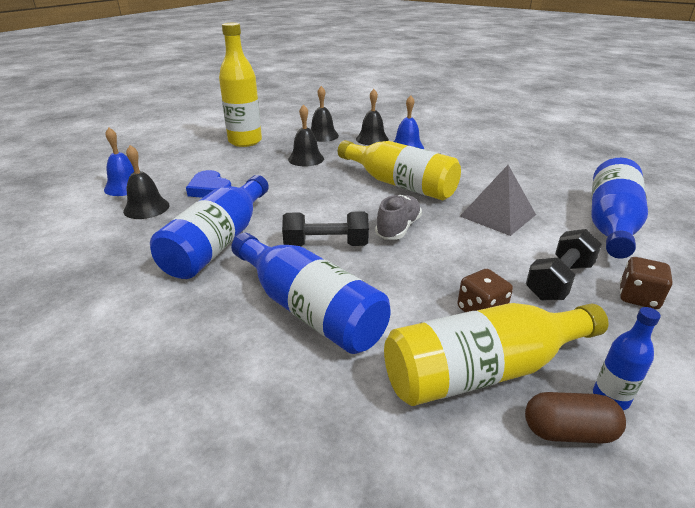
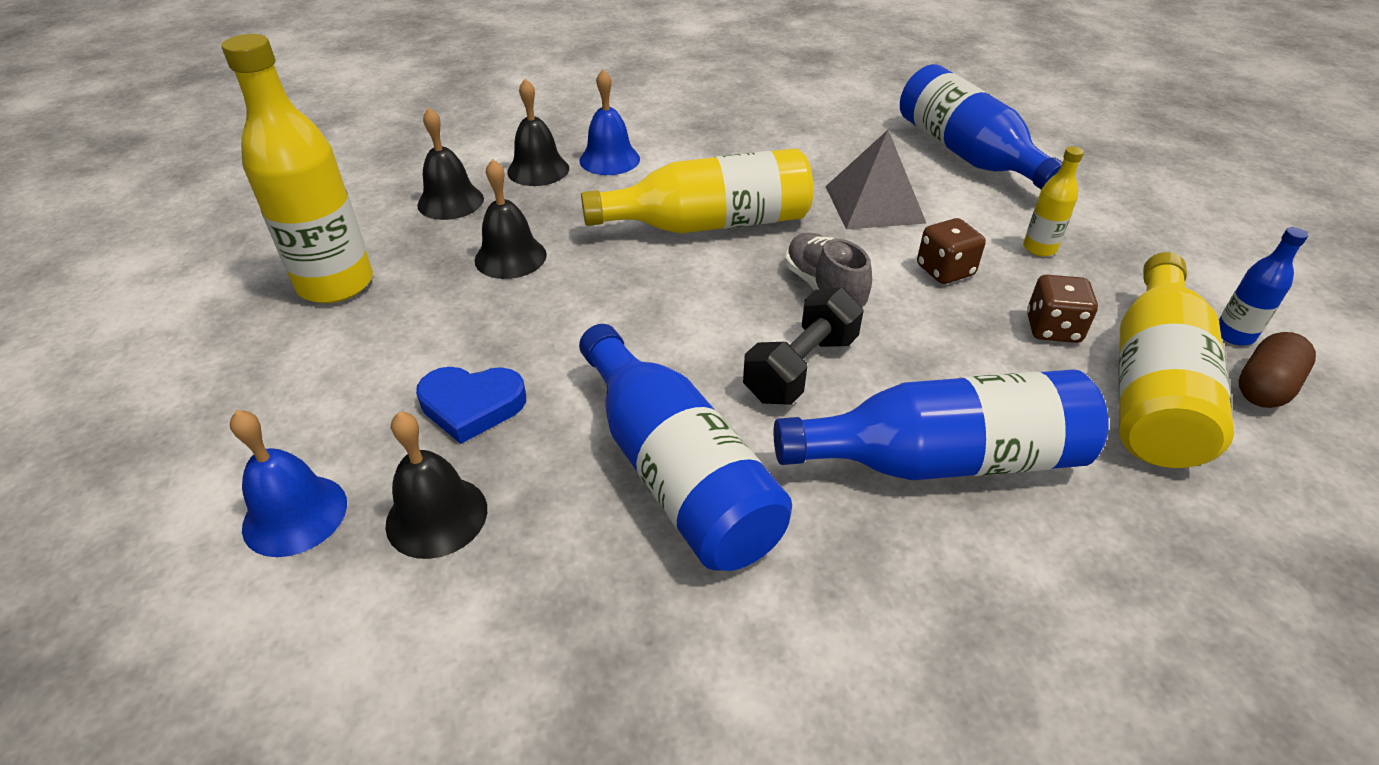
camera: 50 degrees left, 10 degrees up
black dumbbell [526,229,602,300] -> yellow bottle [1023,146,1084,257]
brown dice [620,257,673,309] -> brown dice moved to [917,218,986,284]

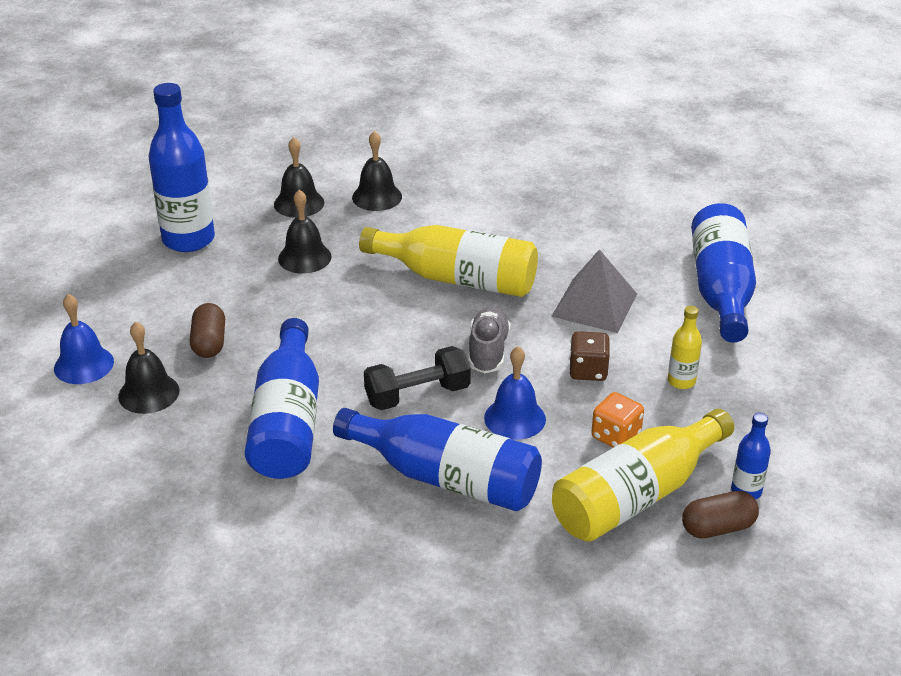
camera: 30 degrees right, 5 degrees down
yellow bottle [221,34,373,303] -> blue bottle [149,83,215,252]
blue heart [416,367,526,444] -> brown capsule [190,303,225,358]
blue bell [580,69,640,175] -> blue bell moved to [484,346,546,440]
brown dice [1027,275,1098,343] -> orange dice [591,392,644,447]

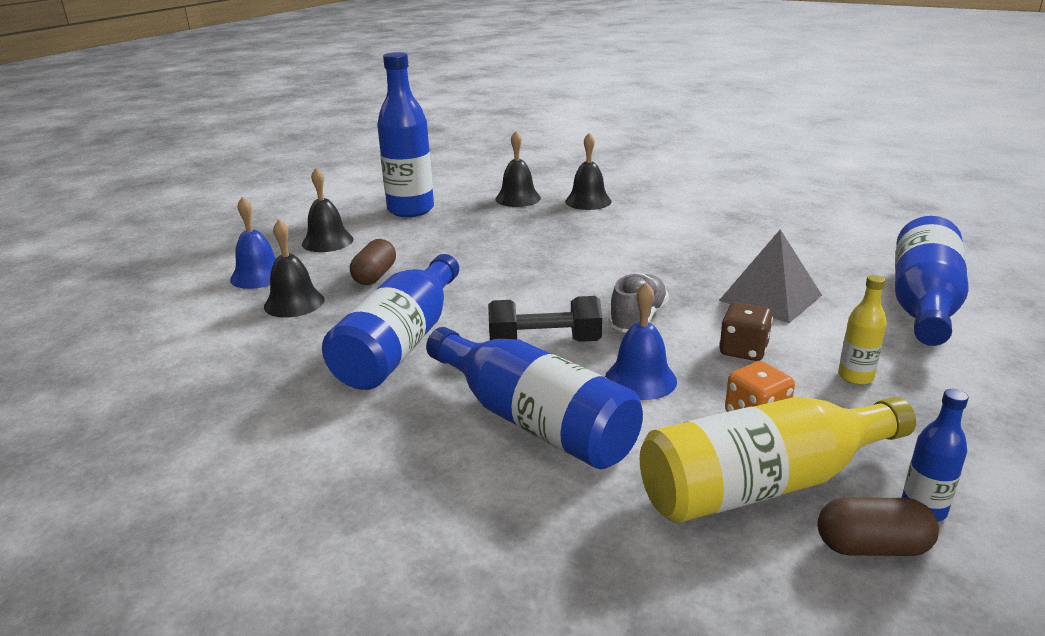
camera: 20 degrees right, 10 degrees down
black bell [278,189,332,274] -> black bell moved to [302,168,353,252]
yellow bottle [359,225,538,297] -> none

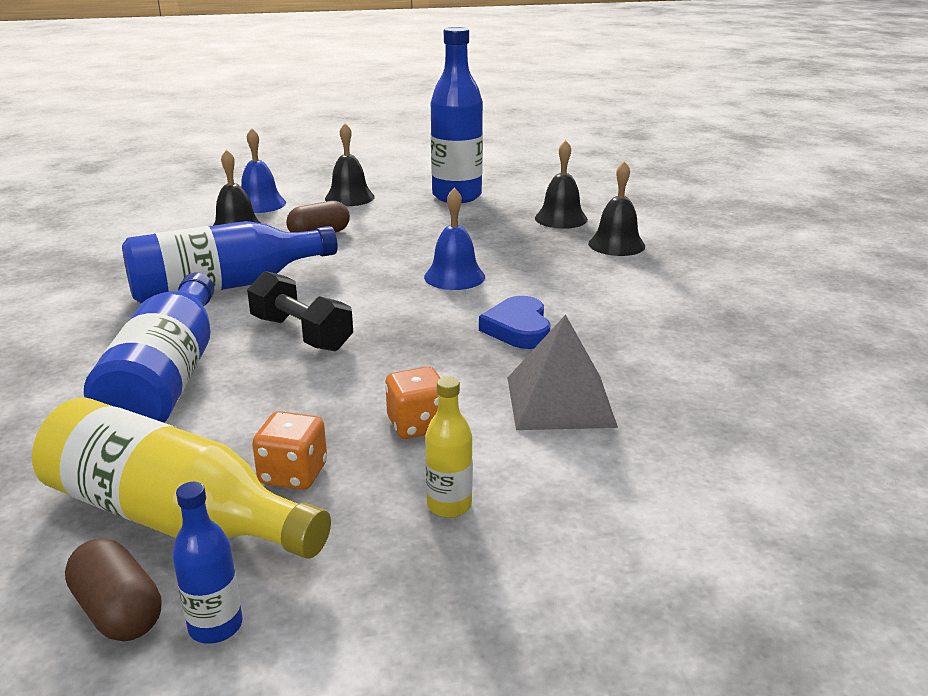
camera: 45 degrees right, 0 degrees up
blue bell [605,283,677,400] -> blue bell moved to [424,188,485,290]
grey shoe [608,273,669,332] -> none
brown dice [719,302,773,361] -> orange dice [385,367,440,439]
blue bottle [895,216,968,346] -> none
none -> blue heart [479,296,551,349]

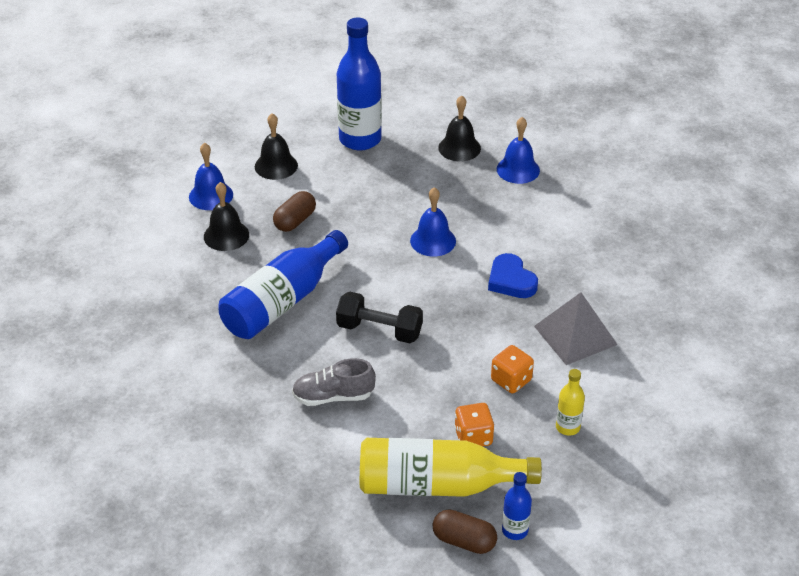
camera: 25 degrees left, 15 degrees up
blue bottle [84,273,214,423] -> grey shoe [292,358,376,406]
black bell [588,161,645,256] -> blue bell [497,117,540,184]

